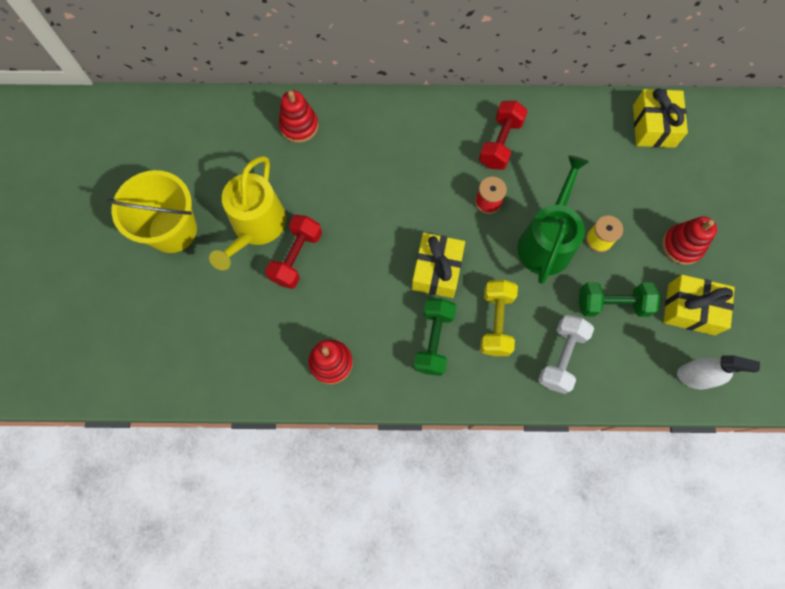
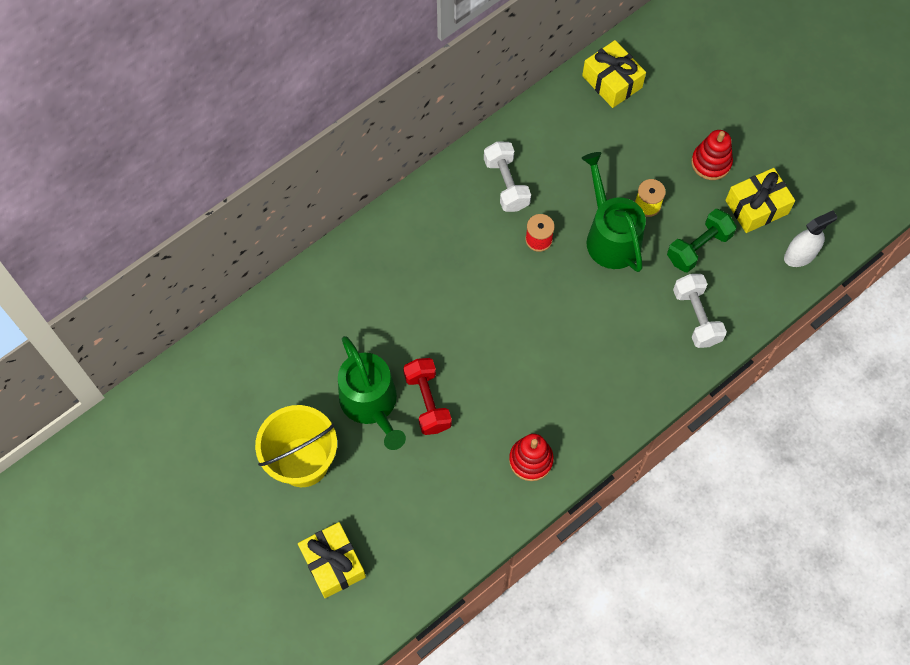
camera: 40 degrees left, 5 degrees down
yellow watering can [209,156,286,270] -> green watering can [338,336,406,450]
red stacking toy [279,91,318,143] -> none
yellow gift [412,233,465,298] -> yellow gift moved to [298,522,366,598]
green dumbbell [413,298,457,376] -> none
red dumbbell [479,101,528,170] -> white dumbbell [484,141,531,212]
yellow dumbbell [480,280,518,356] -> none

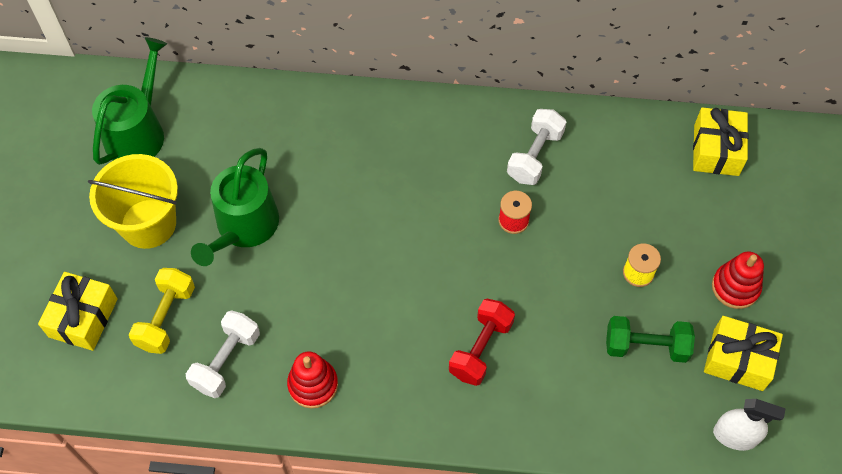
camera: 45 degrees right, 5 degrees down
red dumbbell [403,358,452,435] -> red dumbbell moved to [449,299,515,386]
green watering can [581,152,646,272] -> green watering can moved to [92,37,167,165]
white dumbbell [673,274,727,348] -> white dumbbell moved to [186,310,260,398]
none -> yellow dumbbell [129,268,195,354]

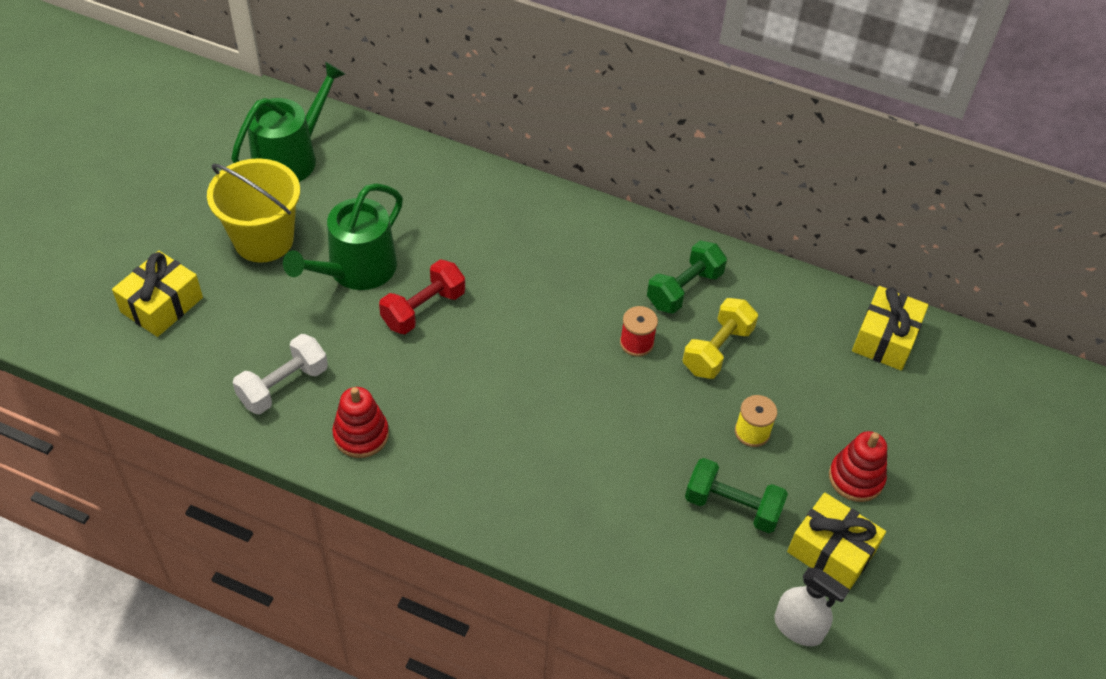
camera: 15 degrees right, 10 degrees down
yellow dumbbell [129,268,195,354] -> yellow dumbbell moved to [683,298,758,379]
red dumbbell [449,299,515,386] -> red dumbbell moved to [379,259,465,334]
white dumbbell [507,109,566,185] -> green dumbbell [647,240,727,314]

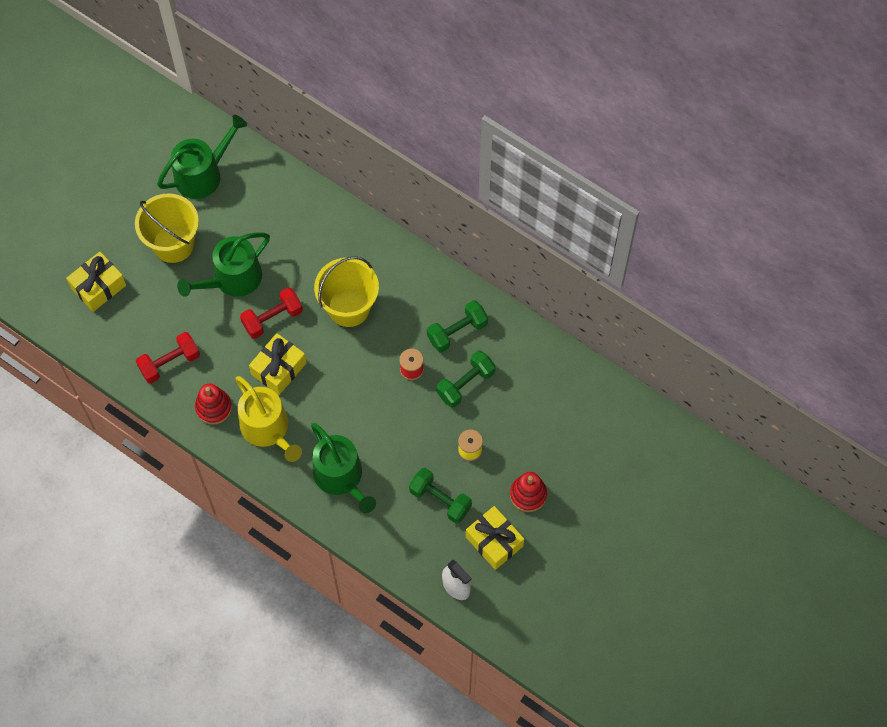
camera: 15 degrees right, 15 degrees up
white dumbbell [233,334,328,414] -> red dumbbell [136,332,200,384]
yellow dumbbell [683,298,758,379] -> green dumbbell [437,350,496,408]
yellow gift [852,286,929,370] -> yellow gift moved to [249,333,307,395]
none -> yellow watering can [235,376,302,462]
none -> green watering can [311,423,376,513]
none -> yellow bucket [314,256,379,327]

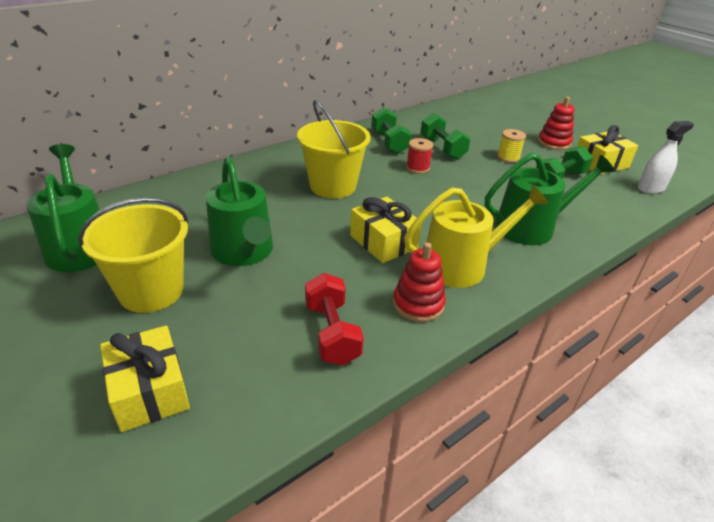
camera: 75 degrees left, 30 degrees down
red dumbbell [240,287,303,339] -> none

